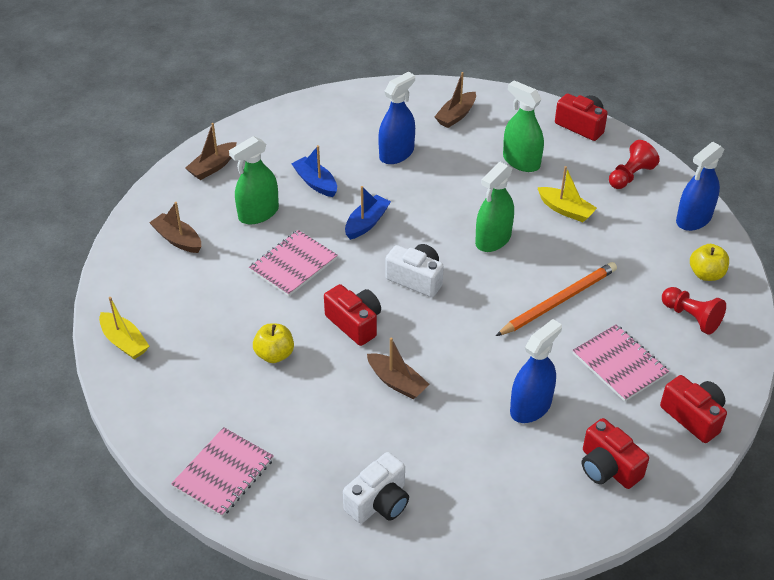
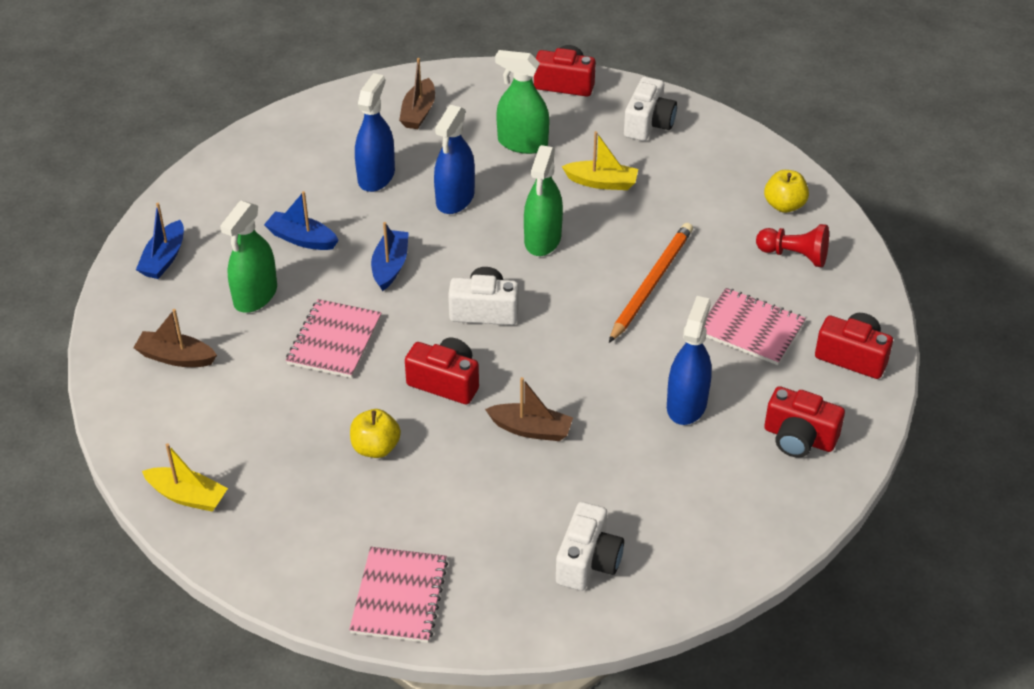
camera: 25 degrees left, 0 degrees up
brown boat [185,123,236,180] -> blue boat [136,203,184,279]
red pawn [609,140,660,189] -> white camera [624,77,677,141]
blue spray bottle [676,142,725,231] -> blue spray bottle moved to [434,105,475,214]

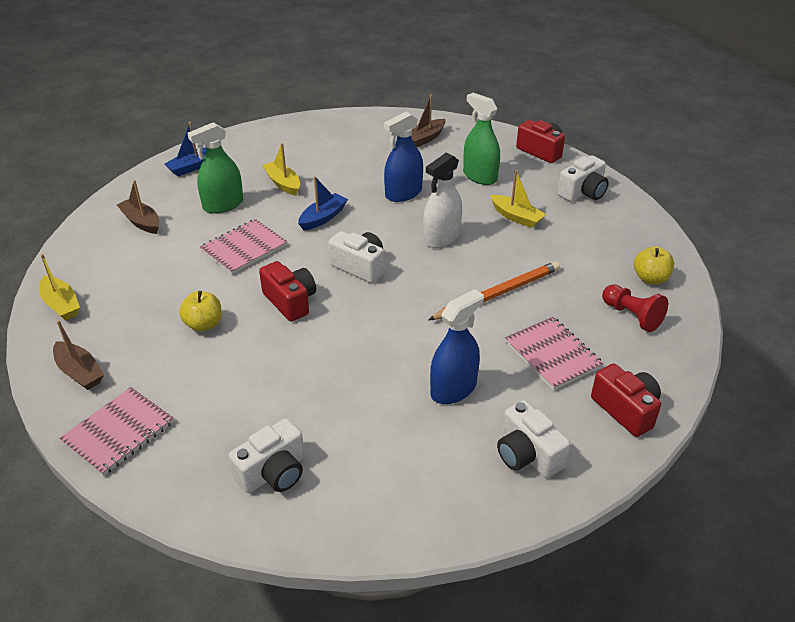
camera: 30 degrees right, 5 degrees down
blue boat [264,191,339,250] -> yellow boat [262,143,300,196]
blue spray bottle [355,73,395,192] -> none
brown boat [485,377,573,441] -> brown boat moved to [53,320,104,390]
green spray bottle [524,145,563,256] -> white spray bottle [423,152,462,248]
red camera [764,386,845,458] -> white camera [497,400,571,478]

